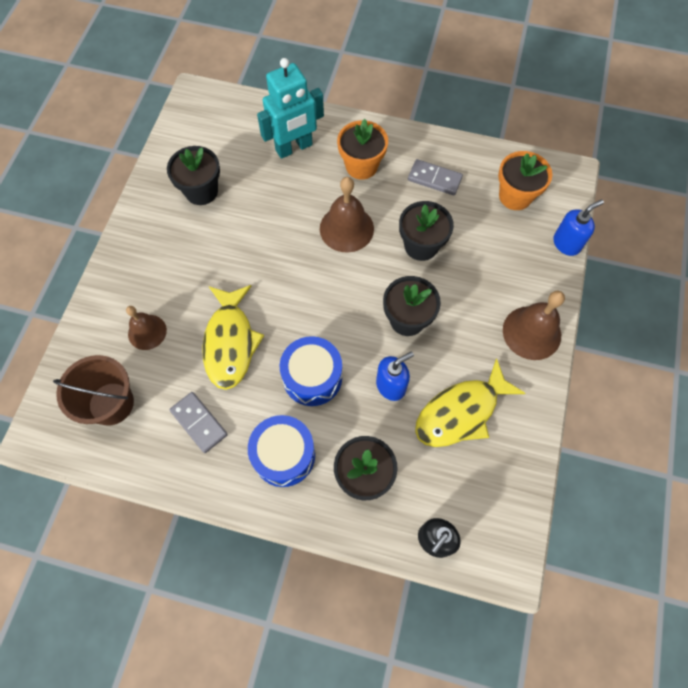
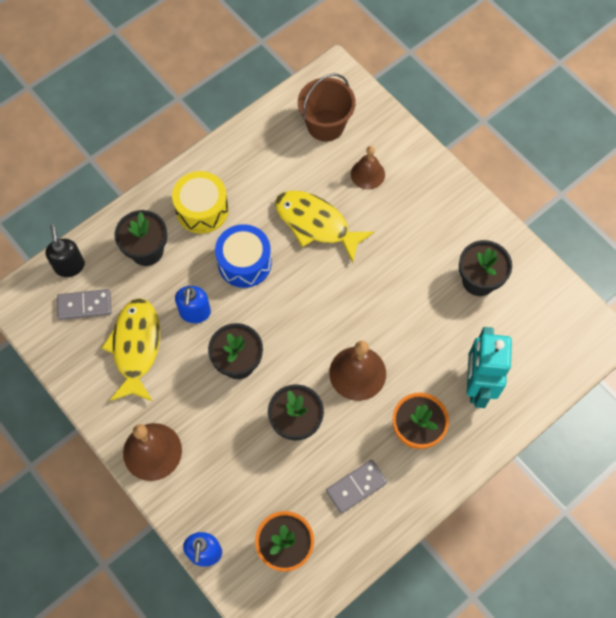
camera: 125 degrees right, 0 degrees up
grey domino [170,392,228,453] -> grey domino moved to [57,289,111,320]
blue drum [248,415,315,487] -> yellow drum [172,171,229,234]

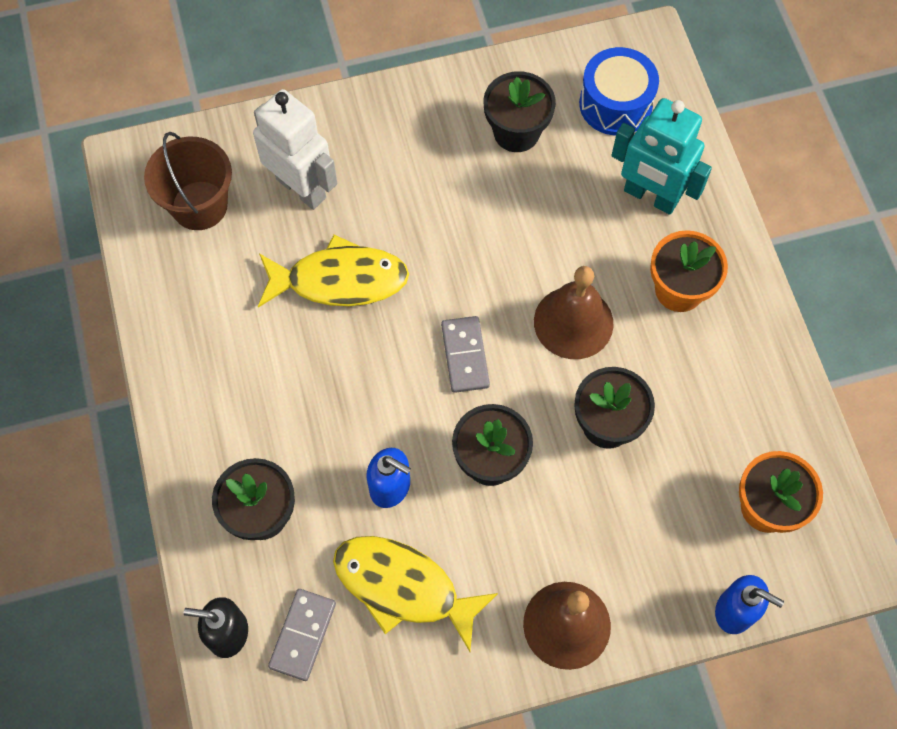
camera: 65 degrees left, 0 degrees up
yellow drum [172,171,229,234] -> none
blue drum [215,224,272,288] -> blue drum moved to [579,47,659,136]
yellow fish [275,191,374,263] -> yellow fish turned 150 degrees counterclockwise [258,235,409,308]
grey domino [326,460,387,513] -> grey domino moved to [441,316,490,393]
brown bell [351,146,385,190] -> white robot [253,89,337,210]

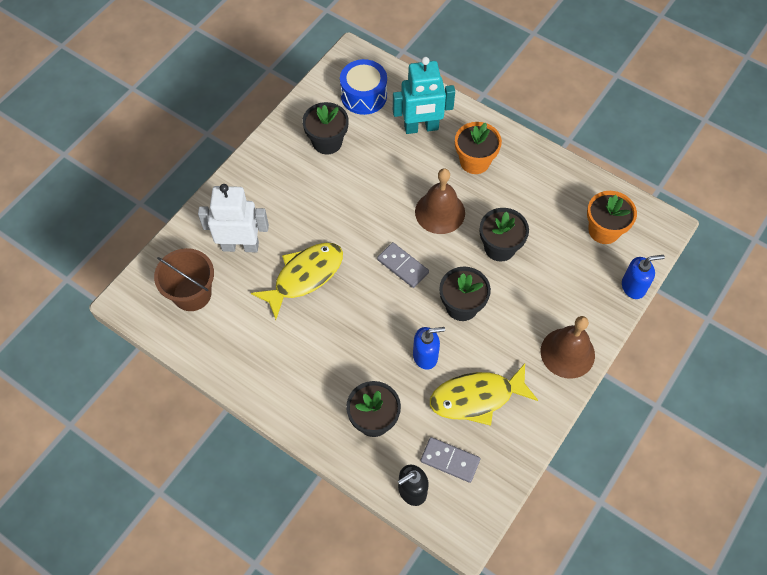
camera: 40 degrees left, 5 degrees down
grey domino [268,589,336,681] -> grey domino turned 45 degrees counterclockwise [421,437,480,483]

